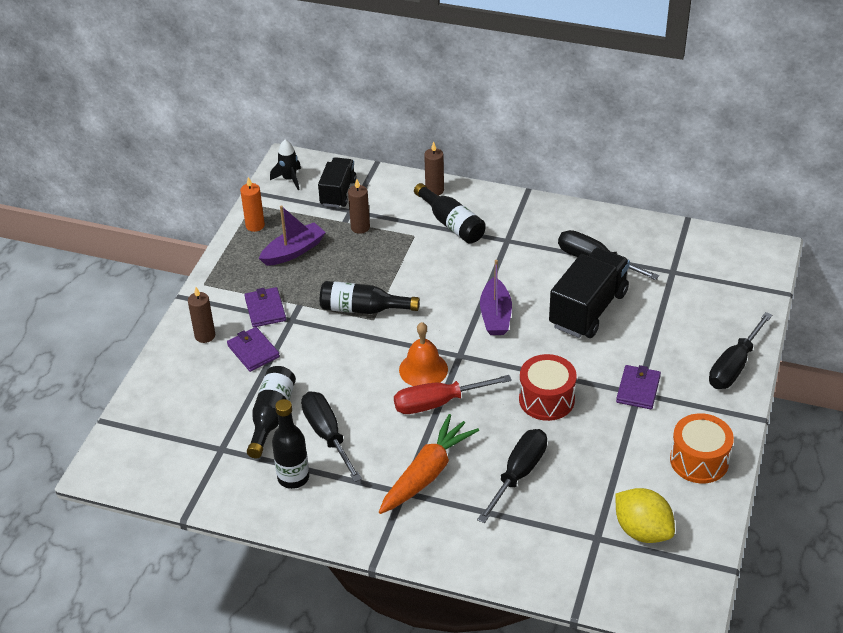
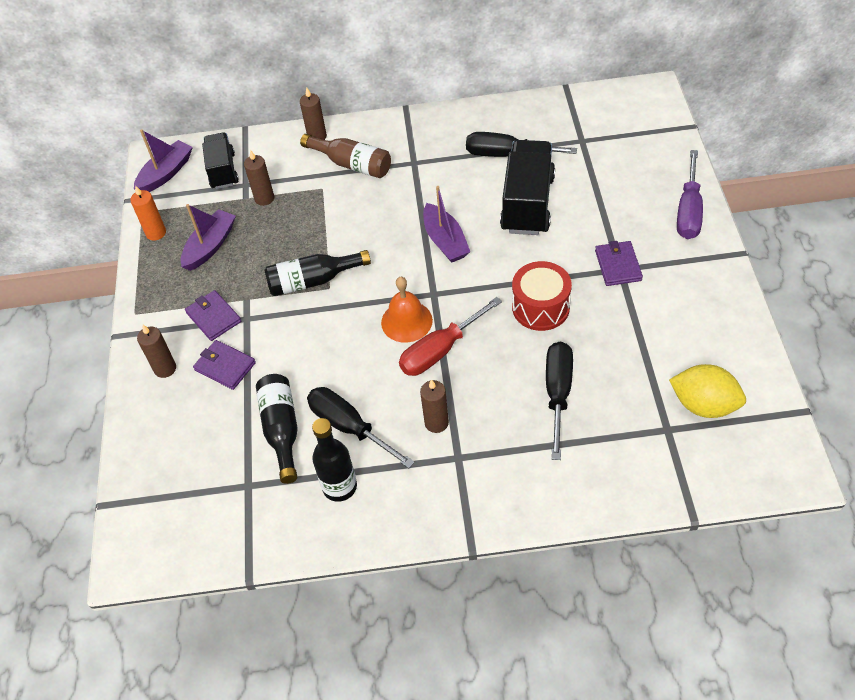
camera: 20 degrees left, 10 degrees up
black rocket [270,140,301,190] -> purple boat [134,129,193,192]
orange carrot [379,414,479,514] -> none
black bottle [414,183,486,244] -> brown bottle [300,134,391,178]
orange drum [670,413,734,483] -> none
black screwdriver [709,312,772,389] -> purple screwdriver [677,150,703,239]
none -> brown candle [420,379,449,433]

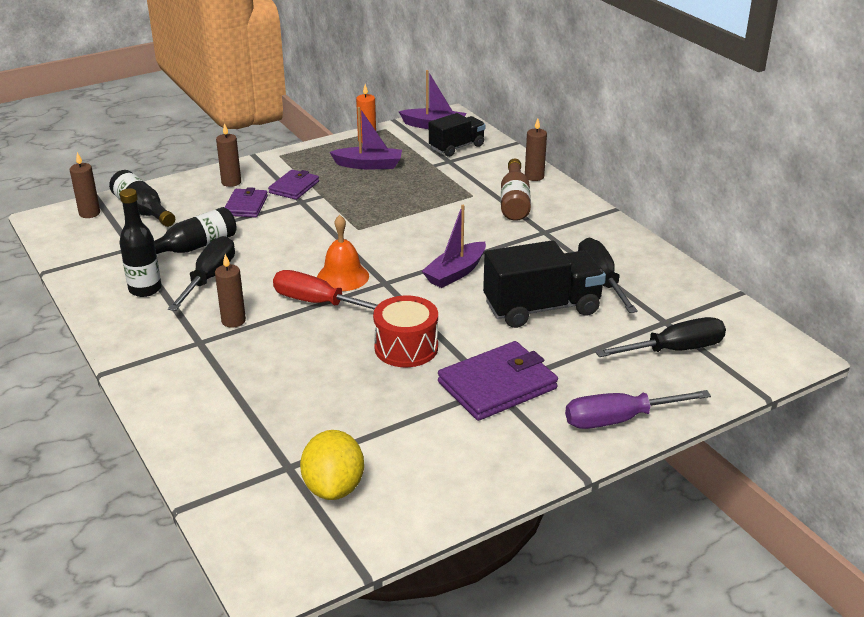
camera: 60 degrees right, 20 degrees down
brown candle [244,150,274,206] -> brown candle moved to [70,152,100,218]
black bottle [264,250,371,296] -> black bottle moved to [109,170,175,227]
black screwdriver [546,342,573,460] -> black screwdriver moved to [595,317,726,357]
purple wallet [595,241,643,286] -> purple wallet [438,341,558,421], size x1.69

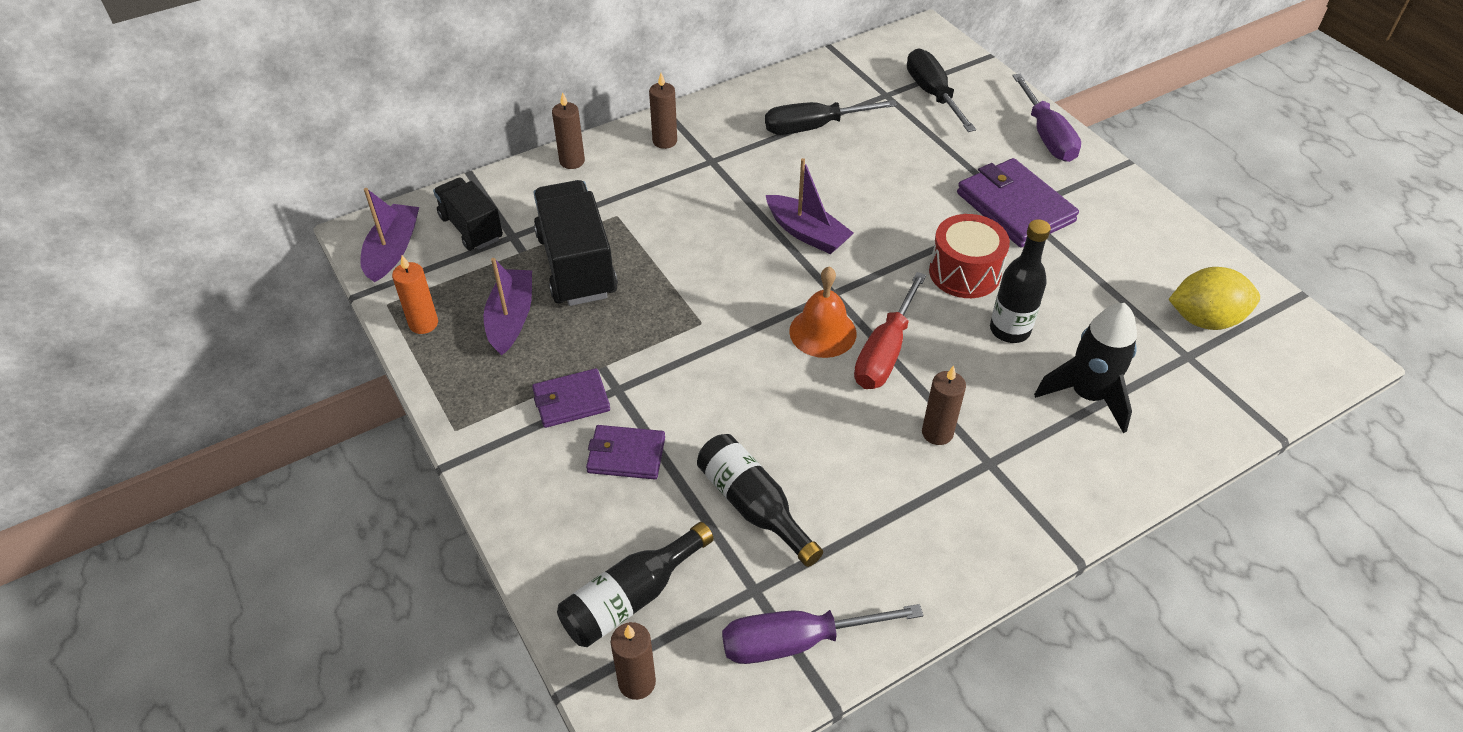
camera: 90 degrees left, 15 degrees up
black bottle [119,188,161,297] -> black bottle moved to [990,219,1051,343]
black screwdriver [168,236,235,311] -> none
brown candle [216,123,241,187] -> brown candle moved to [649,73,677,149]
purple wallet [268,169,319,200] -> purple wallet turned 45 degrees counterclockwise [532,368,610,428]
black truck [483,240,606,328] -> black truck moved to [534,180,618,306]
brown bottle [501,159,531,221] -> none
none -> purple screwdriver [722,604,923,664]
none -> black rocket [1034,303,1137,433]

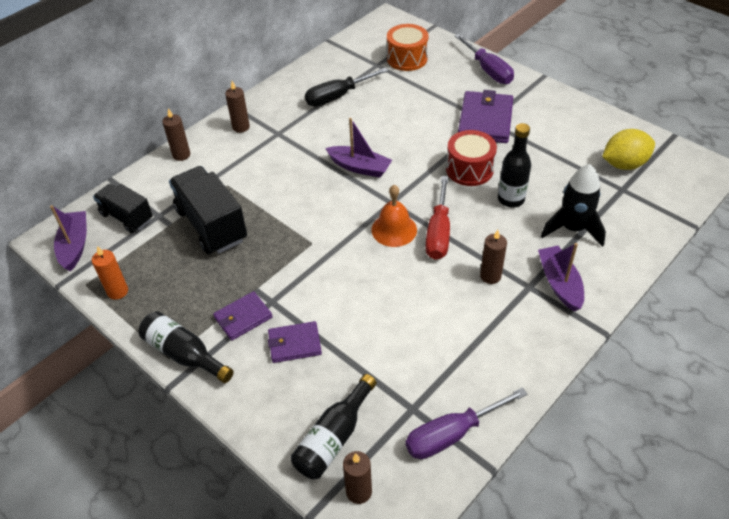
camera: 15 degrees left, 0 degrees up
purple boat [483,258,532,355] -> purple boat moved to [538,243,584,312]
black bottle [697,434,823,567] -> black bottle moved to [139,311,234,383]
black screwdriver [907,48,976,132] -> orange drum [387,24,428,71]
purple wallet [957,158,1079,247] -> purple wallet turned 60 degrees clockwise [458,90,513,143]

